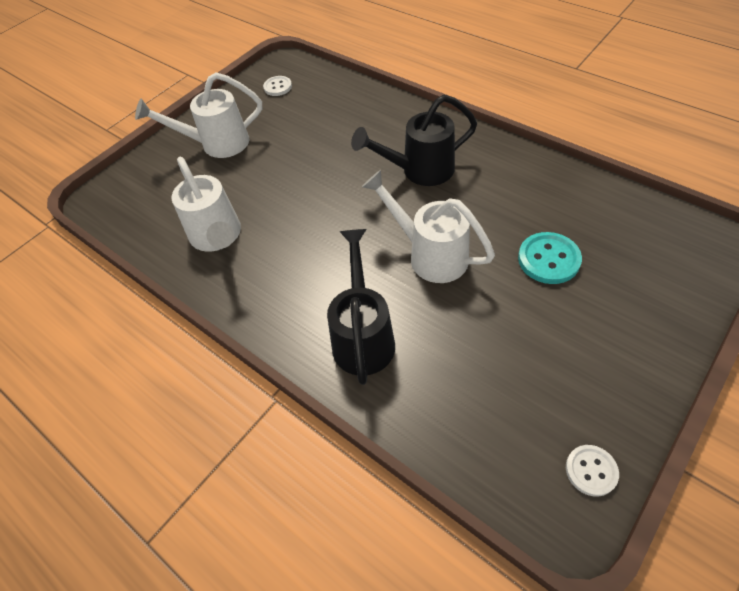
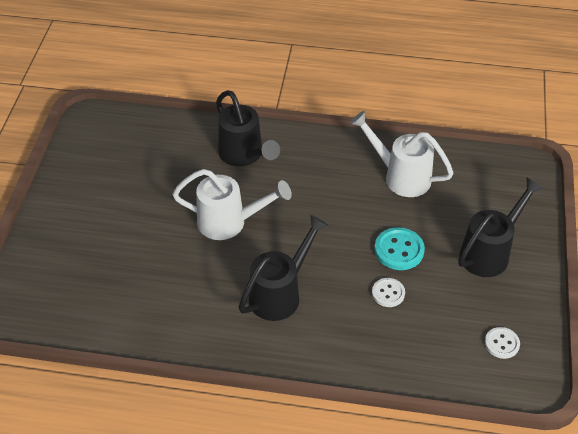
camera: 145 degrees right, 5 degrees down
white watering can [135,73,262,158] -> black watering can [458,177,544,277]
turquoise button [518,232,582,284] -> turquoise button moved to [374,227,425,270]
white button [566,445,619,497] -> white button moved to [372,278,405,307]

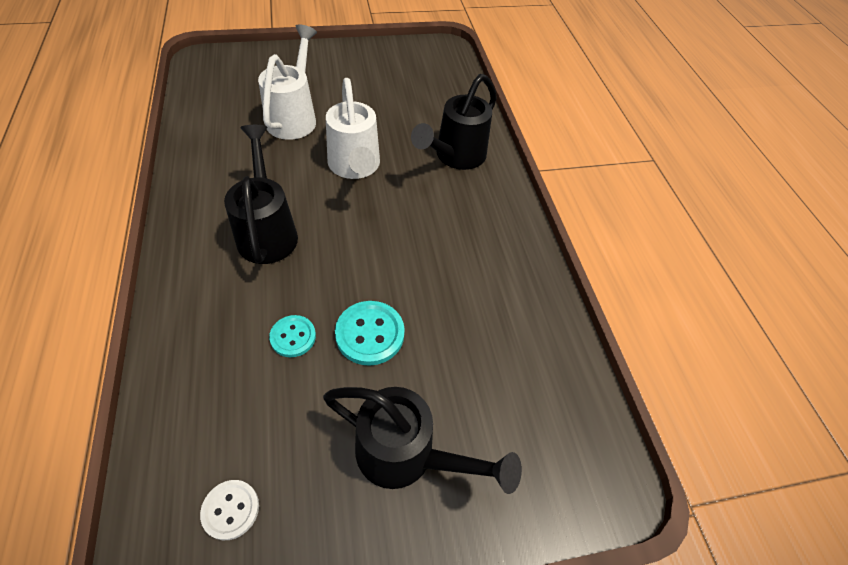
camera: 65 degrees right, 5 degrees up
black watering can [239,215,329,321] -> black watering can turned 120 degrees counterclockwise [224,125,298,264]
white watering can [350,111,454,197] -> white watering can moved to [258,24,317,140]
white button [372,278,405,307] -> turquoise button [269,315,316,357]

